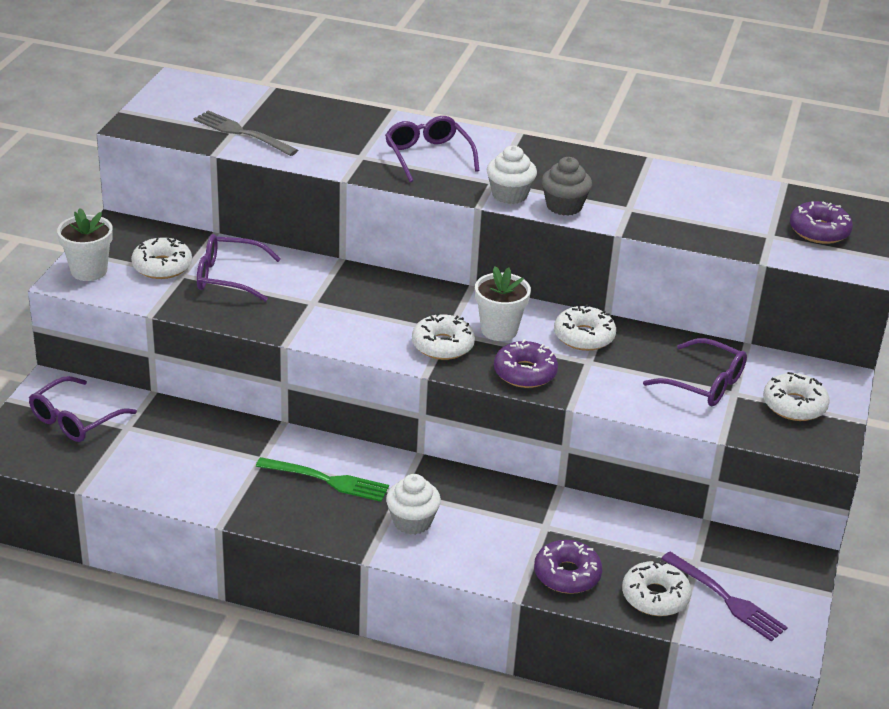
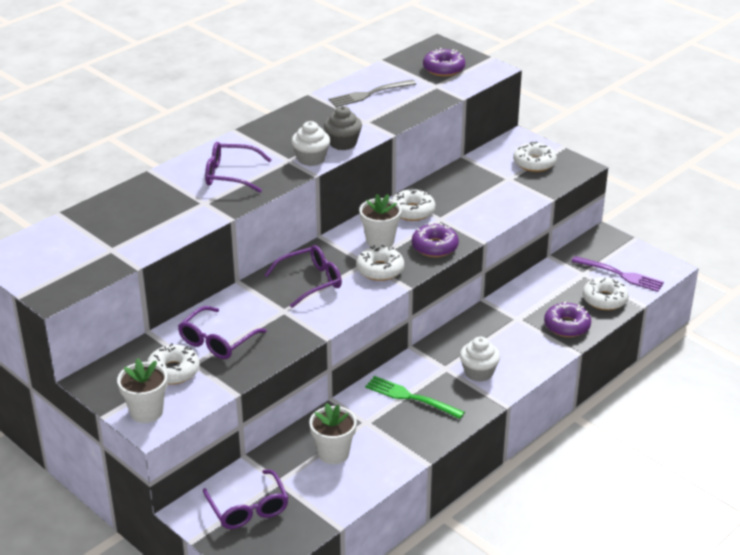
camera: 60 degrees left, 0 degrees up
grey fork [194,111,298,156] -> grey fork moved to [329,79,416,107]
green fork [256,457,389,502] -> green fork turned 105 degrees counterclockwise [365,376,465,419]
purple glasses [643,338,747,406] -> purple glasses moved to [265,245,342,308]
purple fork [661,552,788,642] -> purple fork turned 45 degrees clockwise [571,256,664,292]
none -> white flower pot [309,403,357,464]

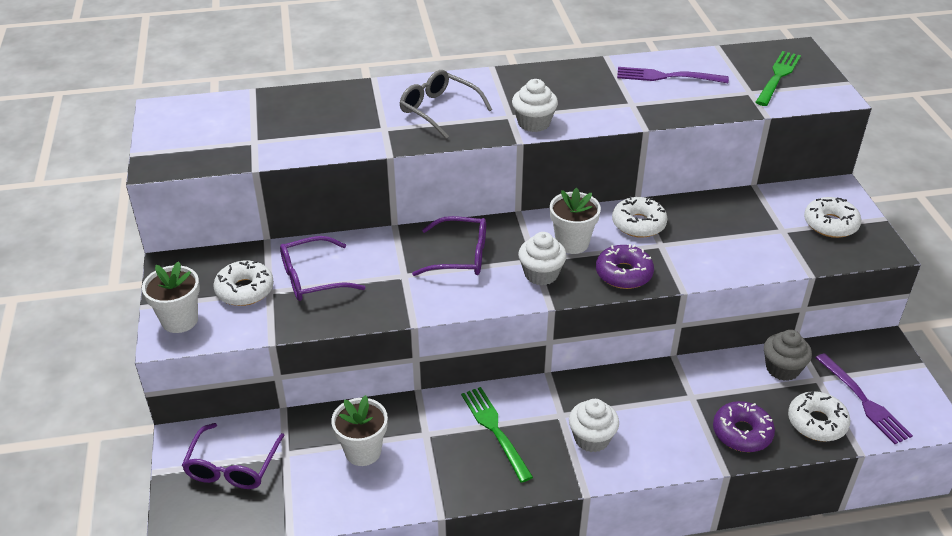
camera: 35 degrees right, 5 degrees up
purple glasses [205,142,272,193] -> grey glasses [400,70,492,139]
grey cupcake [324,106,362,150] -> grey cupcake moved to [764,330,812,381]
grey fork [329,79,416,107] -> purple fork [617,67,729,83]
white donut [356,245,404,281] -> white cupcake [518,232,567,285]
purple donut [423,48,465,76] -> green fork [756,51,801,106]

